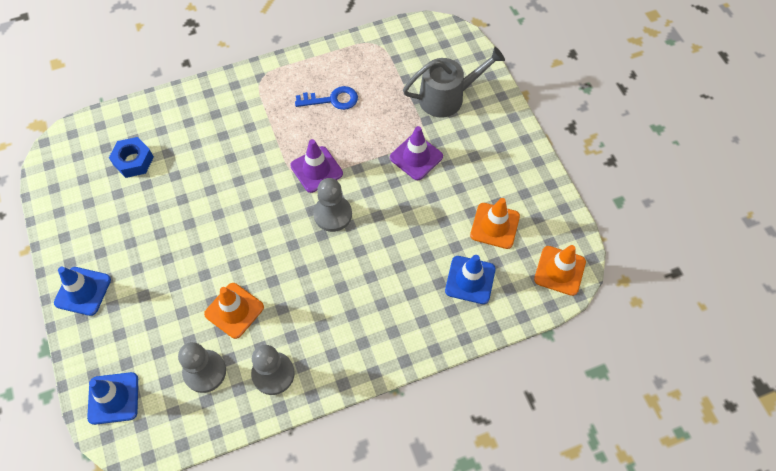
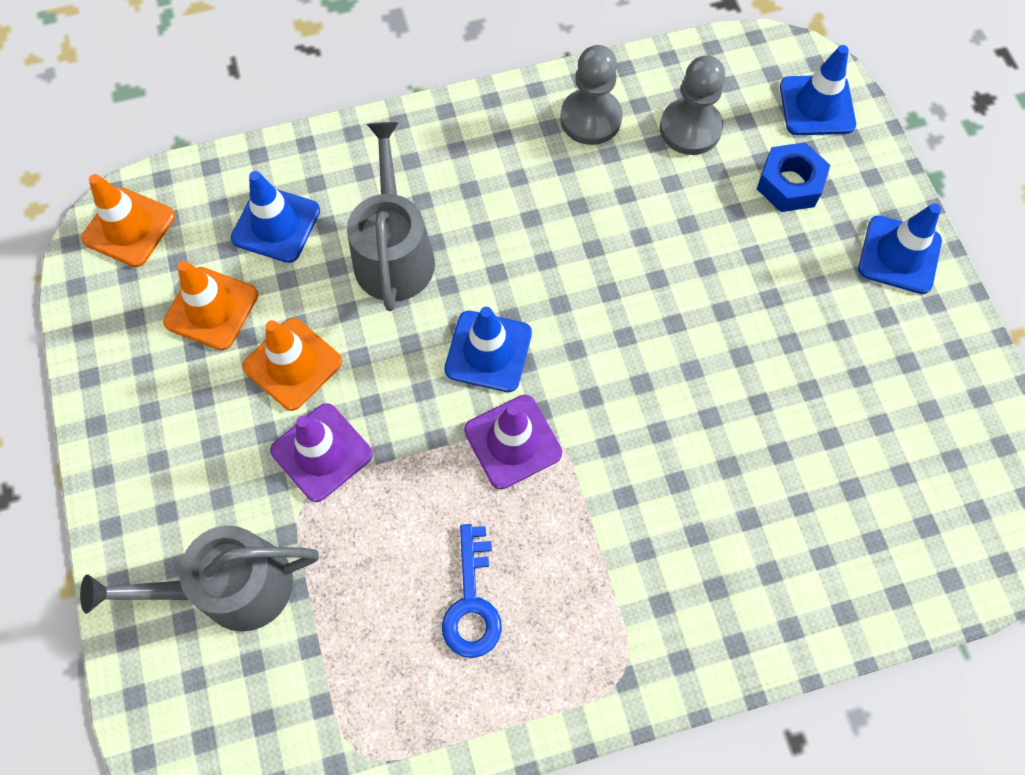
camera: 175 degrees left, 5 degrees up
blue nut [109,137,154,178] -> blue nut moved to [757,142,830,212]
orange traffic cone [204,283,264,339] -> orange traffic cone moved to [242,318,342,411]
blue key [295,86,358,110] -> blue key turned 90 degrees counterclockwise [442,524,502,658]
grey pawn [313,178,352,232] -> blue traffic cone [444,307,532,392]
none -> grey watering can [347,122,435,311]

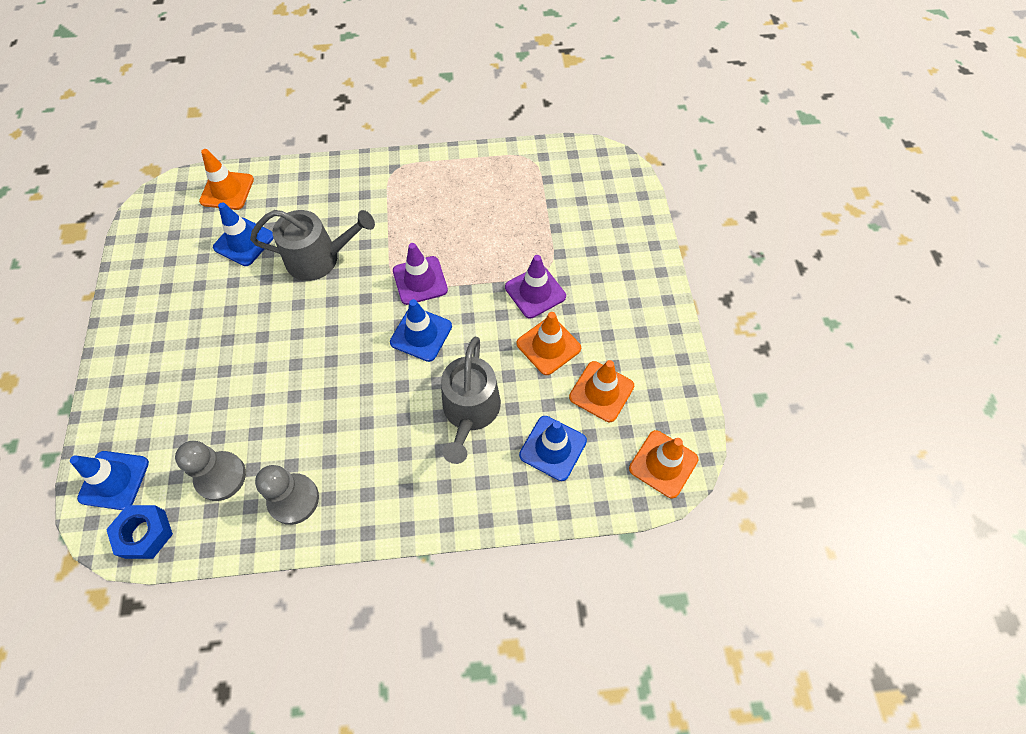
camera: 170 degrees left, 5 degrees down
grey watering can [80,525,319,632] -> grey watering can moved to [250,210,375,281]
blue key [442,524,502,658] -> none
blue nut [757,142,830,212] -> blue nut moved to [106,505,173,559]
blue traffic cone [858,203,942,294] -> blue traffic cone moved to [213,202,274,266]
none -> orange traffic cone [199,149,254,210]

